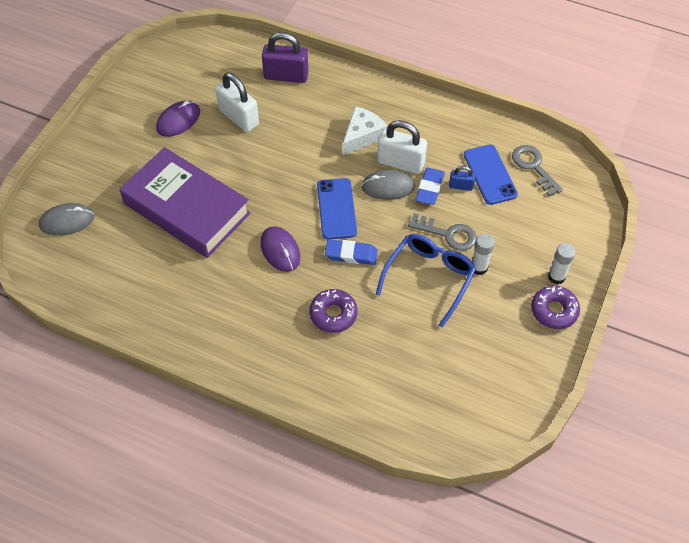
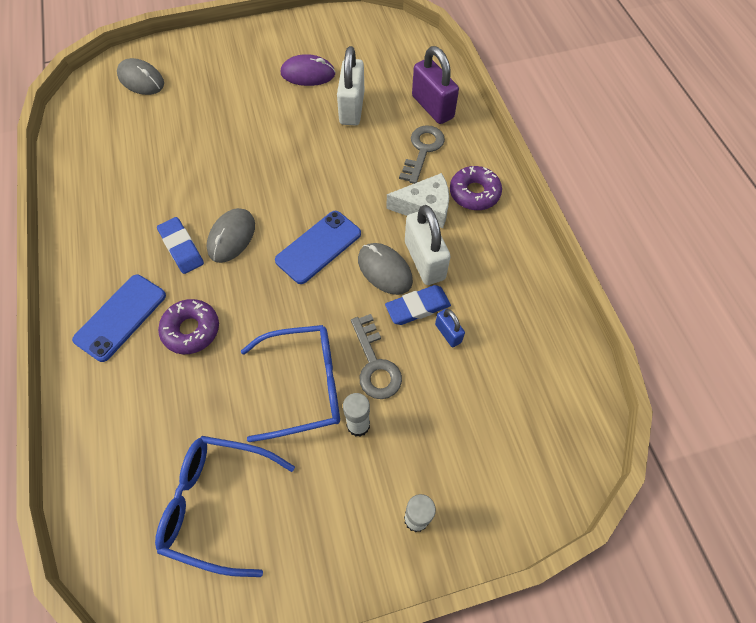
camera: 50 degrees right, 5 degrees up
purple book [119,147,251,258] -> none
purple mouse [261,226,300,272] -> grey mouse [207,208,255,263]
blue eraser [325,240,378,265] -> blue eraser moved to [157,217,204,274]
blue phone [464,145,518,205] -> blue phone moved to [72,275,166,362]
grey key [512,145,563,197] -> grey key moved to [399,125,445,184]
purple donut [531,286,580,329] -> purple donut moved to [450,166,502,210]
none -> blue glasses [155,436,295,577]

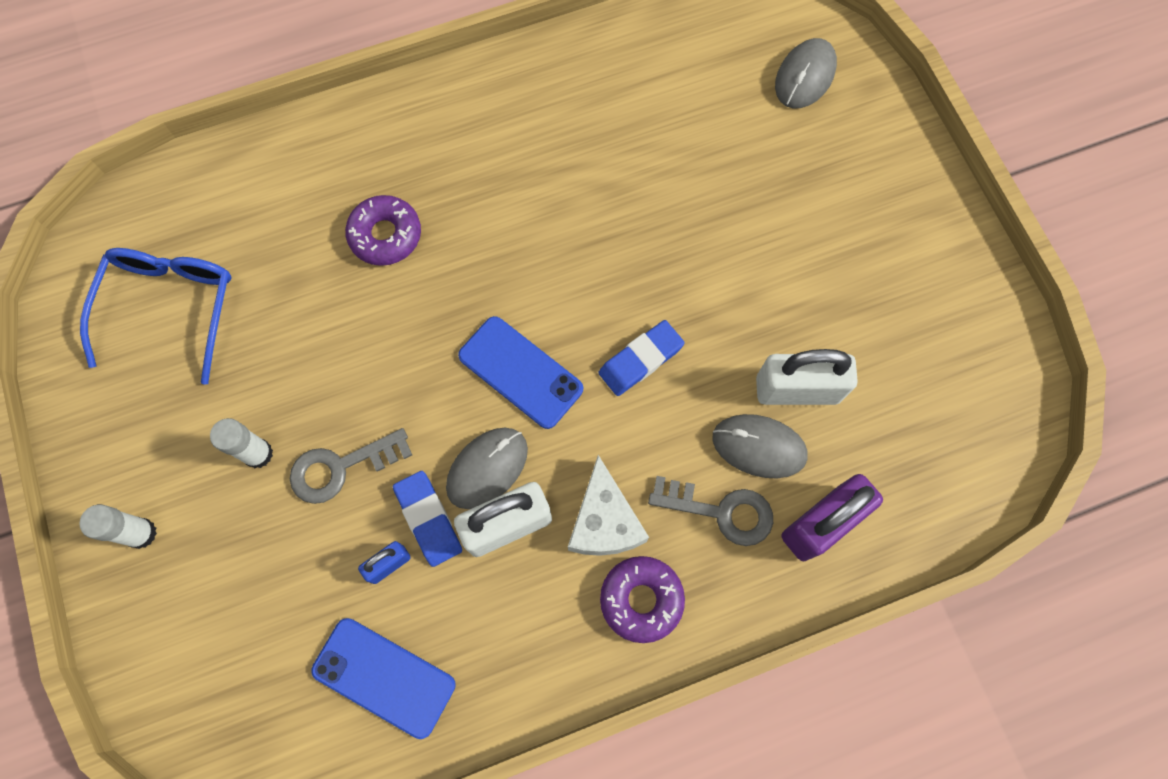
camera: 85 degrees right, 10 degrees up
blue phone [72,275,166,362] -> blue phone moved to [311,618,456,739]
blue eraser [157,217,204,274] -> blue eraser moved to [598,320,685,396]
grey mouse [207,208,255,263] -> grey mouse moved to [712,414,808,478]
blue glasses [241,325,340,442] -> none
purple mouse [281,54,335,86] -> none

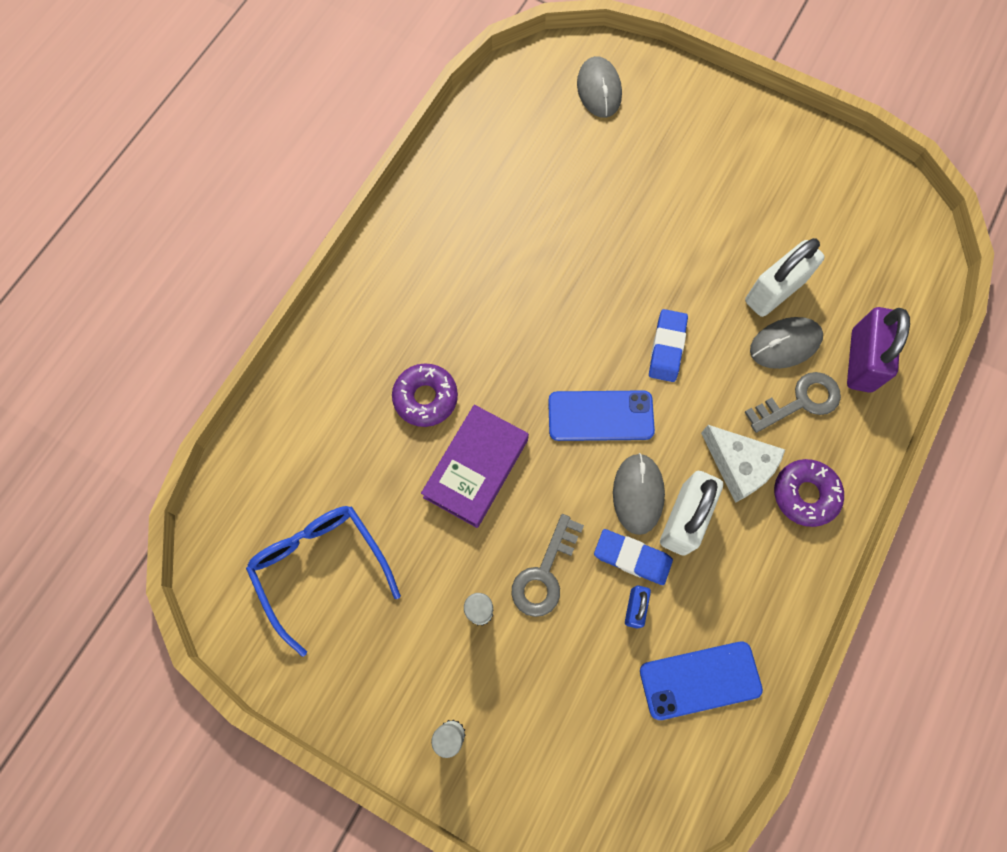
camera: 40 degrees left, 0 degrees up
none -> purple book [421,405,529,528]

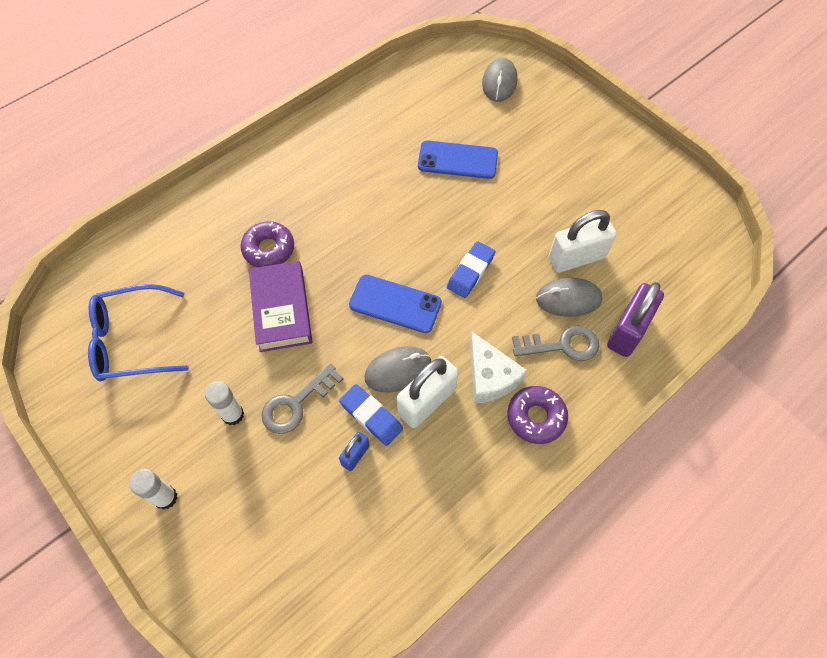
camera: 20 degrees right, 10 degrees down
blue glasses [246,506,401,657] -> blue glasses turned 90 degrees counterclockwise [88,284,189,382]
purple book [421,405,529,528] -> purple book turned 60 degrees counterclockwise [249,261,312,352]
grey mouse [613,453,665,535] -> grey mouse turned 45 degrees clockwise [364,346,431,393]
blue phone [640,642,763,720] -> blue phone moved to [418,141,498,179]

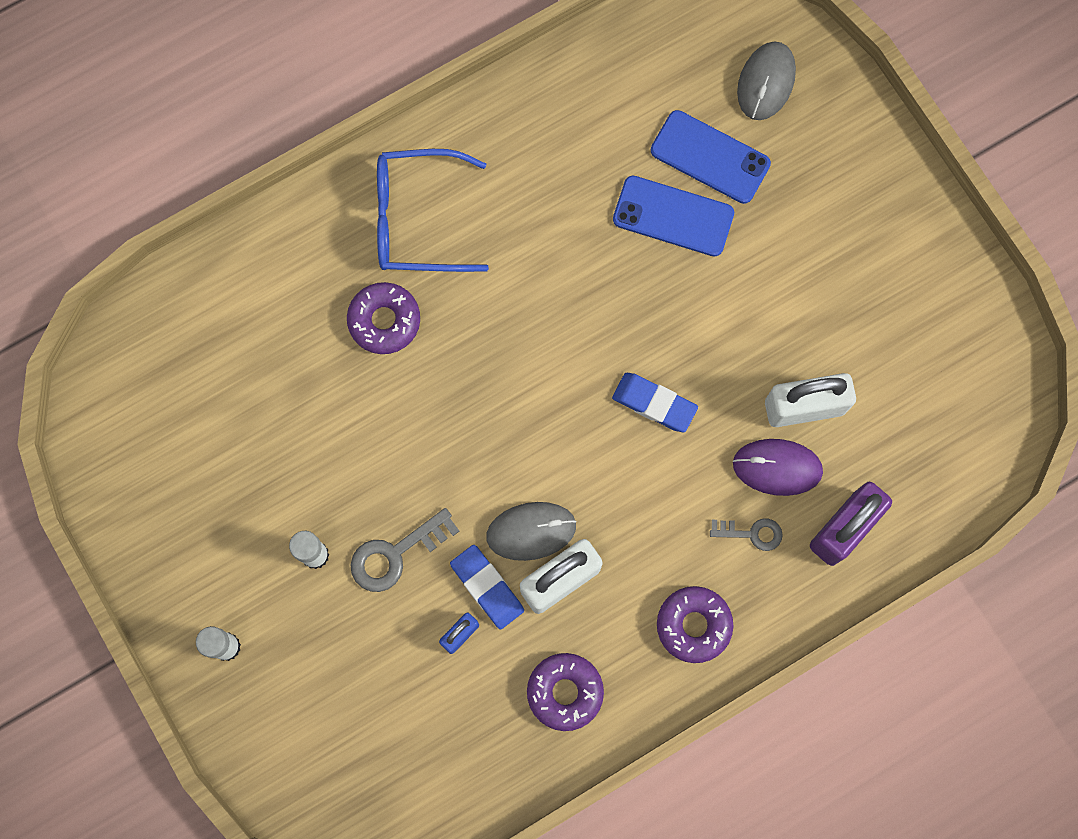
camera: 10 degrees right, 15 degrees up
blue glasses [88,284,189,382] -> blue glasses moved to [377,149,489,272]
purple book [249,261,312,352] -> none
blue phone [349,275,442,333] -> blue phone moved to [651,110,771,204]
blue eraser [447,241,495,298] -> blue eraser turned 75 degrees clockwise [612,373,698,432]
white cheese [470,332,527,404] -> none
grey key [512,325,599,361] -> grey key [710,518,783,551], size x0.63
grey mouse [536,277,602,317] -> purple mouse [733,439,823,496]
none -> purple donut [527,653,604,731]

